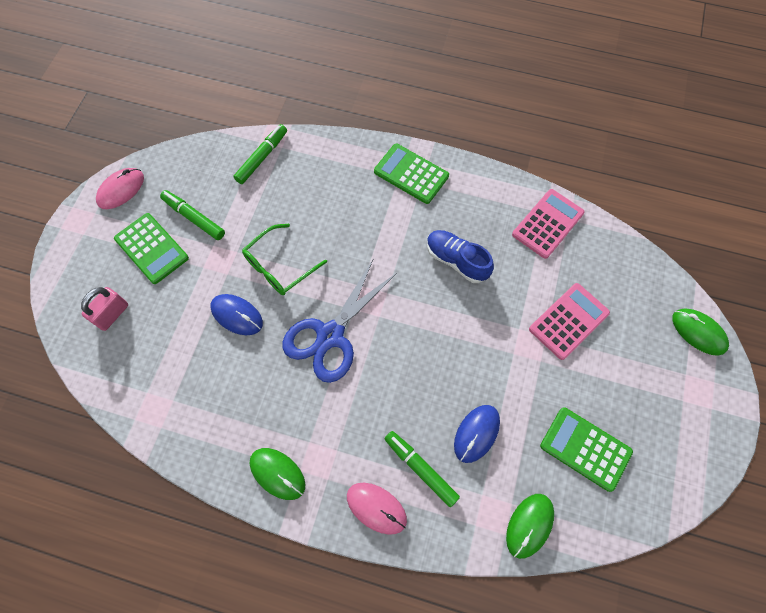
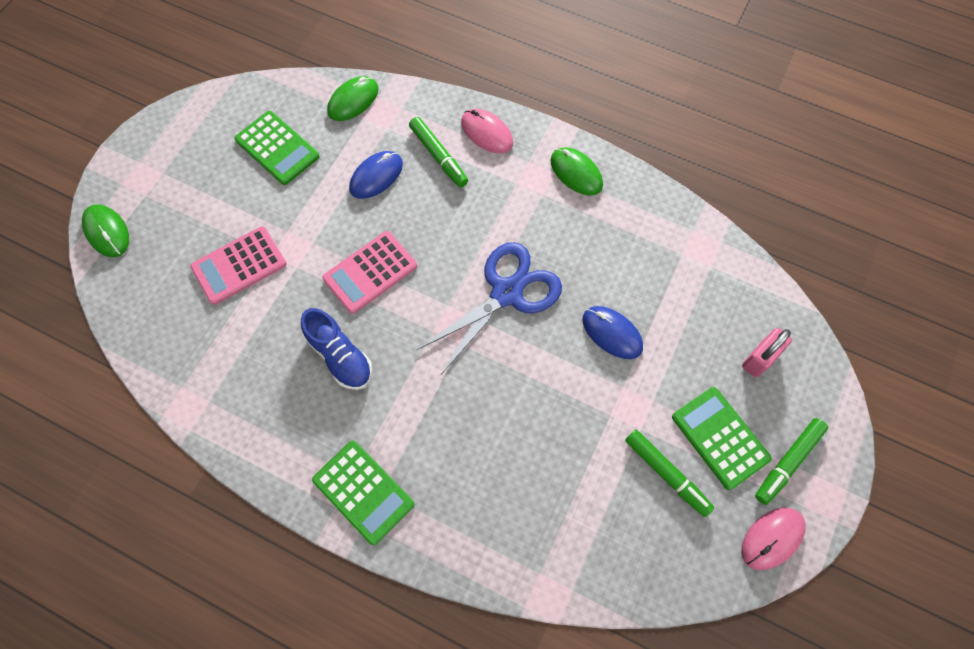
camera: 170 degrees left, 0 degrees up
green marker [233,124,287,184] -> green marker moved to [755,418,828,505]
green glasses [242,223,327,295] -> none
pink calculator [512,189,585,259] -> pink calculator moved to [322,231,417,314]

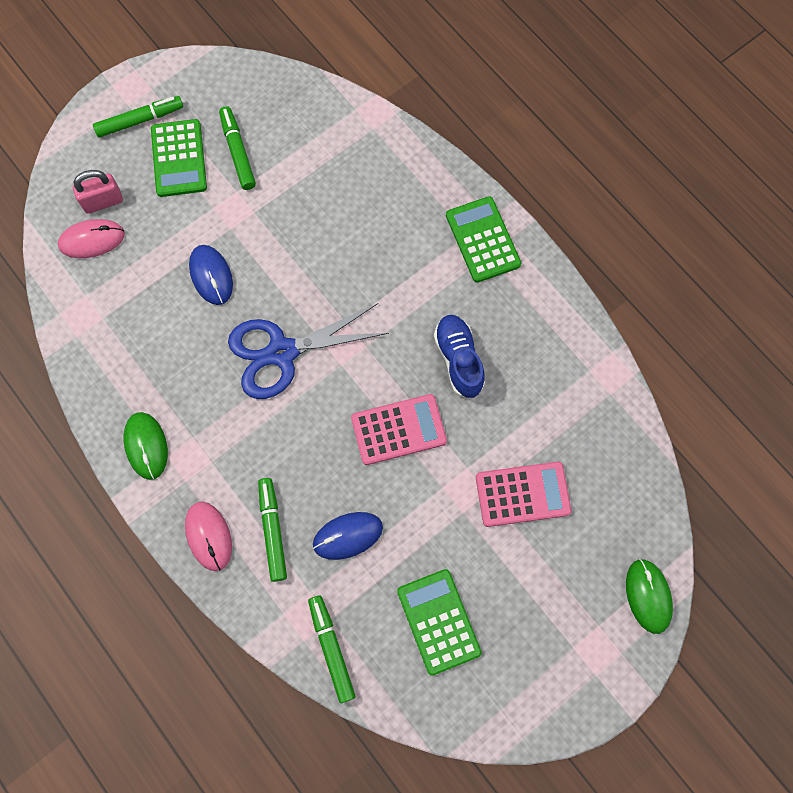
camera: 155 degrees left, 5 degrees up
green mouse [327,76,379,121] -> green marker [308,595,356,703]
pink mouse [741,508,806,570] -> pink mouse moved to [58,219,125,258]

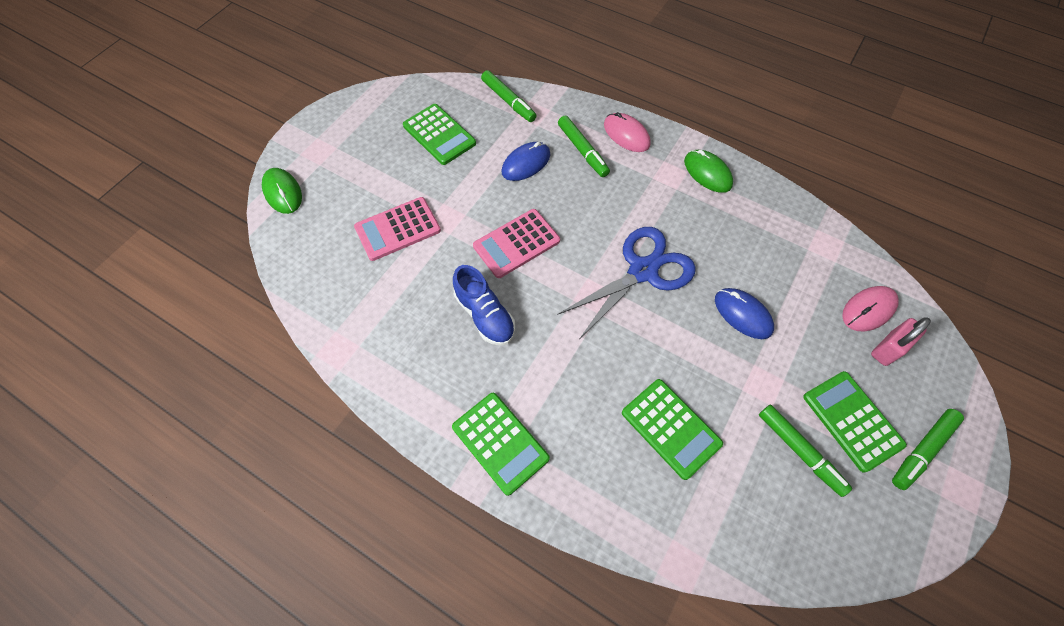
camera: 160 degrees right, 10 degrees down
none -> green calculator [622,379,723,480]

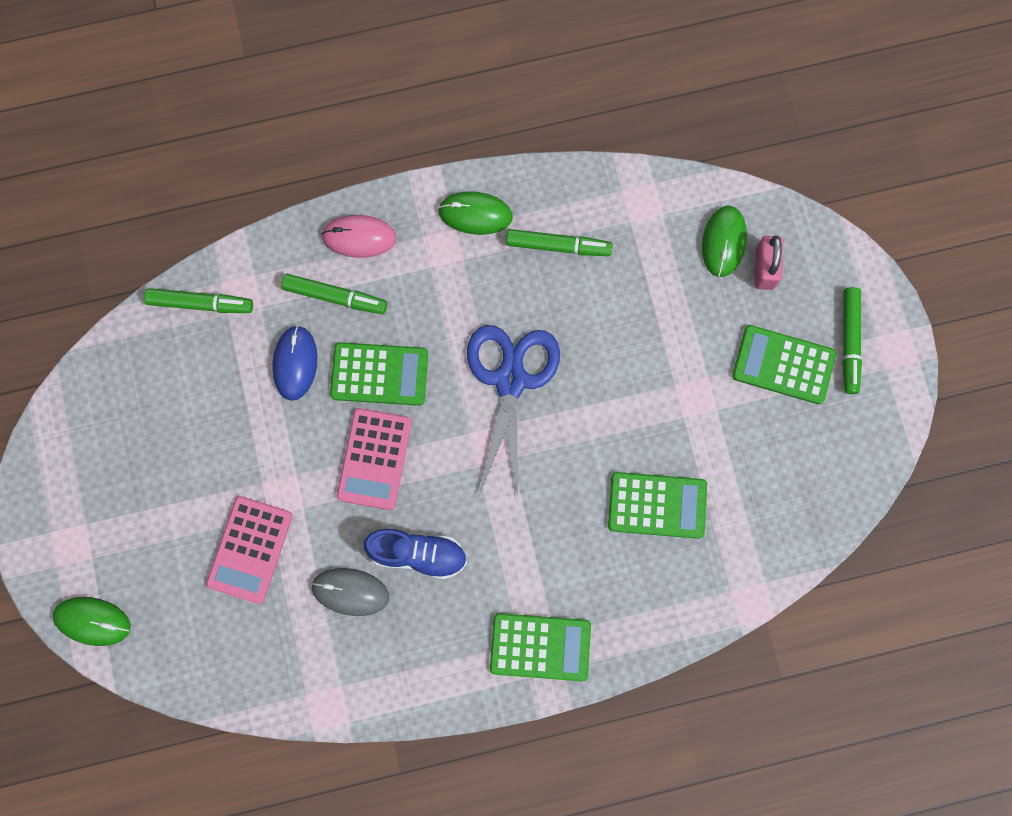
camera: 45 degrees left, 15 degrees up
green calculator [403,104,476,165] -> green calculator moved to [330,342,428,406]
blue mouse [715,288,774,339] -> none
green marker [759,405,852,497] -> green marker moved to [506,229,613,256]
pink mouse [842,286,899,332] -> green mouse [702,206,747,277]
none -> grey mouse [311,568,389,616]

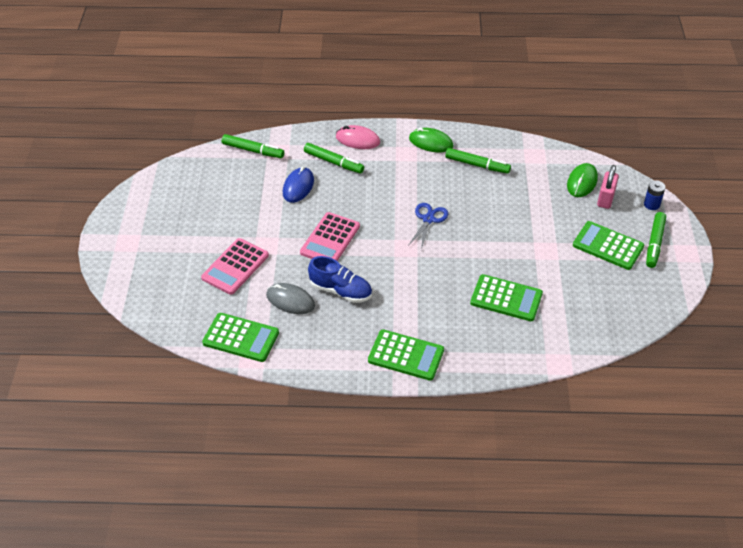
camera: 15 degrees right, 30 degrees down
green mouse [53,597,131,646] -> none
green calculator [330,342,428,406] -> green calculator moved to [202,313,279,362]
blue scissors [467,325,560,496] -> blue scissors [408,203,448,250], size x0.56
none -> blue battery [644,180,665,210]

